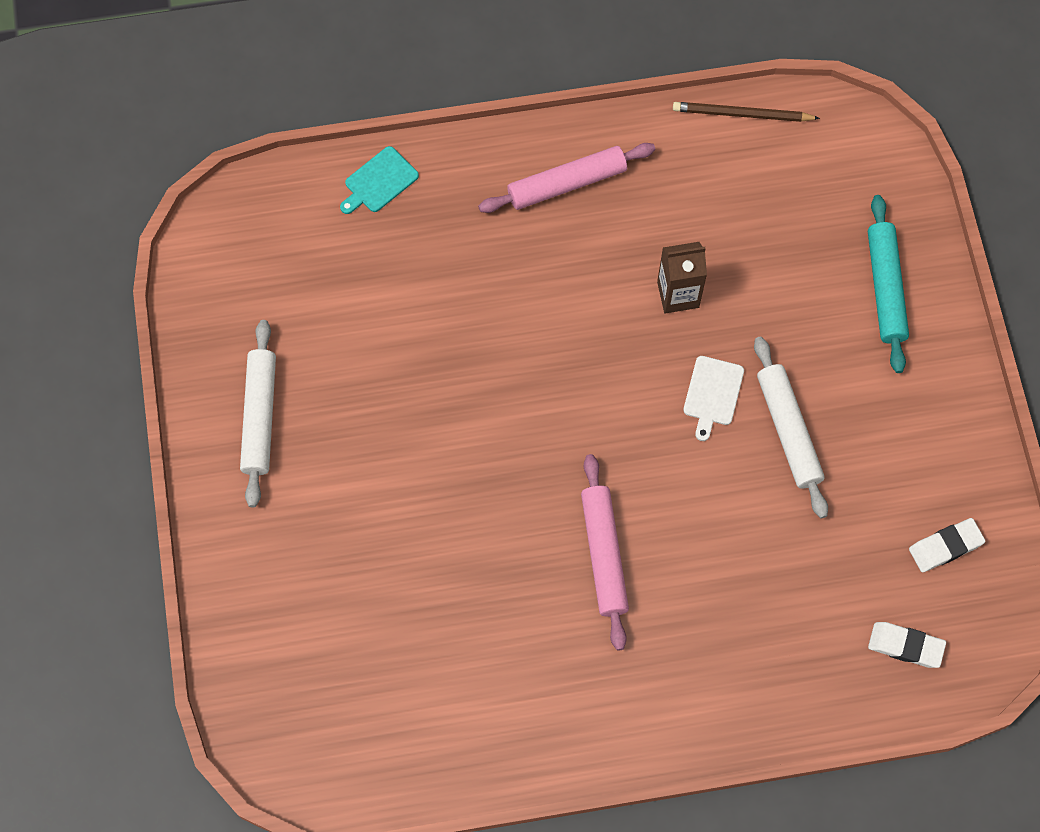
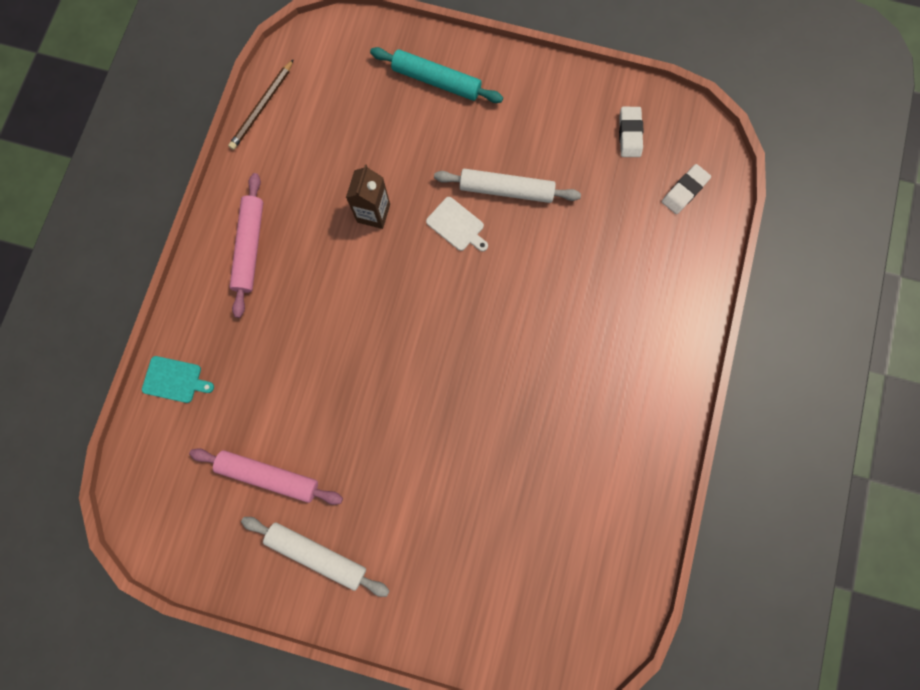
camera: 65 degrees left, 10 degrees up
turquoise cutting board [340,146,419,214] -> turquoise cutting board turned 60 degrees counterclockwise [142,356,214,403]
pink rolling pin [581,454,629,651] -> pink rolling pin moved to [189,448,343,505]

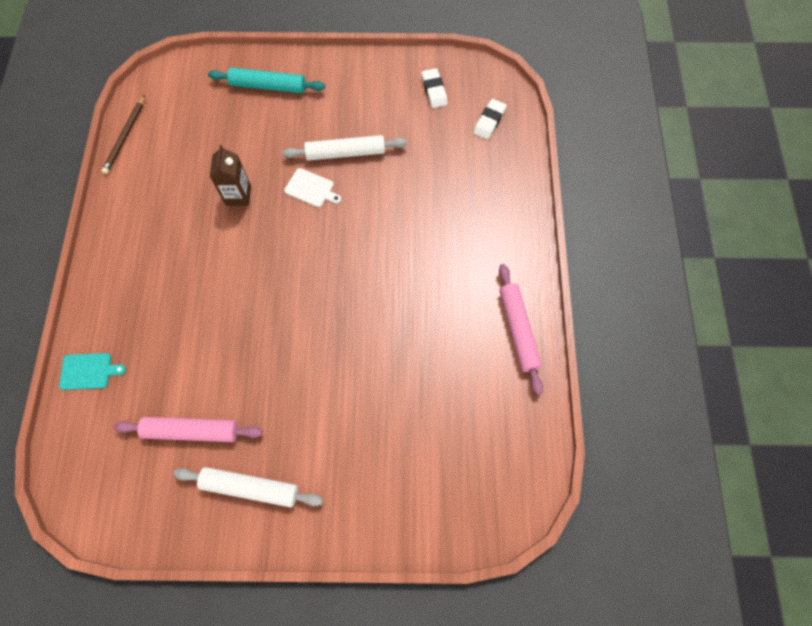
camera: 15 degrees left, 10 degrees down
pink rolling pin [229,173,263,318] -> pink rolling pin moved to [499,264,543,395]

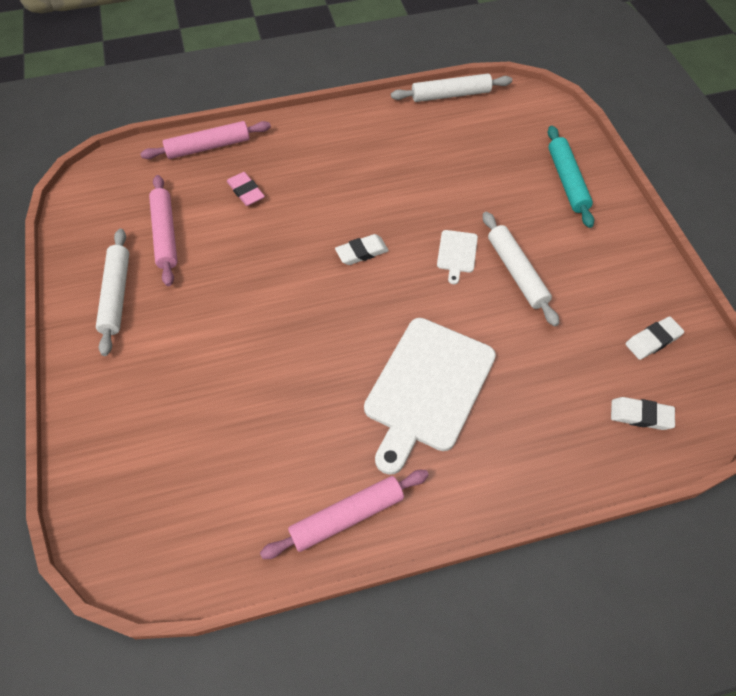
camera: 75 degrees right, 10 degrees down
turquoise cutting board [59,353,126,390] -> pink rolling pin [140,121,271,159]
brown pencil [101,95,145,174] -> white rolling pin [391,74,512,102]
brown carton [210,145,251,206] -> none
none -> pink eraser [227,172,265,206]
none -> white eraser [335,234,389,265]
none -> white cutting board [364,318,496,475]

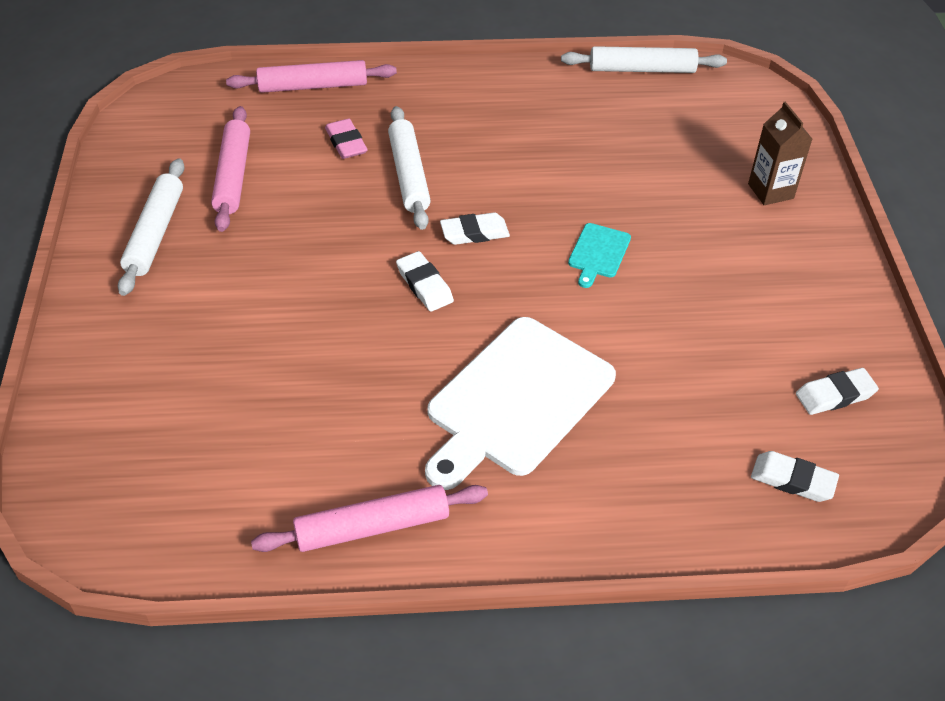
camera: 10 degrees right, 10 degrees down
white cutting board [437,230,478,284] -> turquoise cutting board [568,223,631,288]
white rolling pin [483,212,559,326] -> white rolling pin moved to [388,106,431,230]
turquoise rolling pin [548,126,594,228] -> brown carton [748,102,812,205]
none -> white eraser [396,251,454,312]

